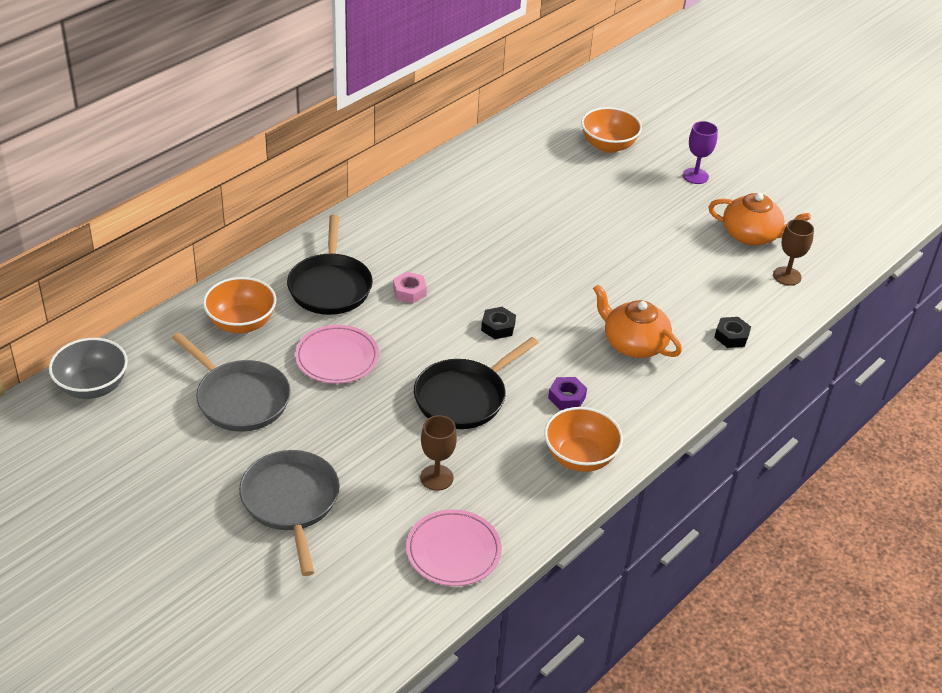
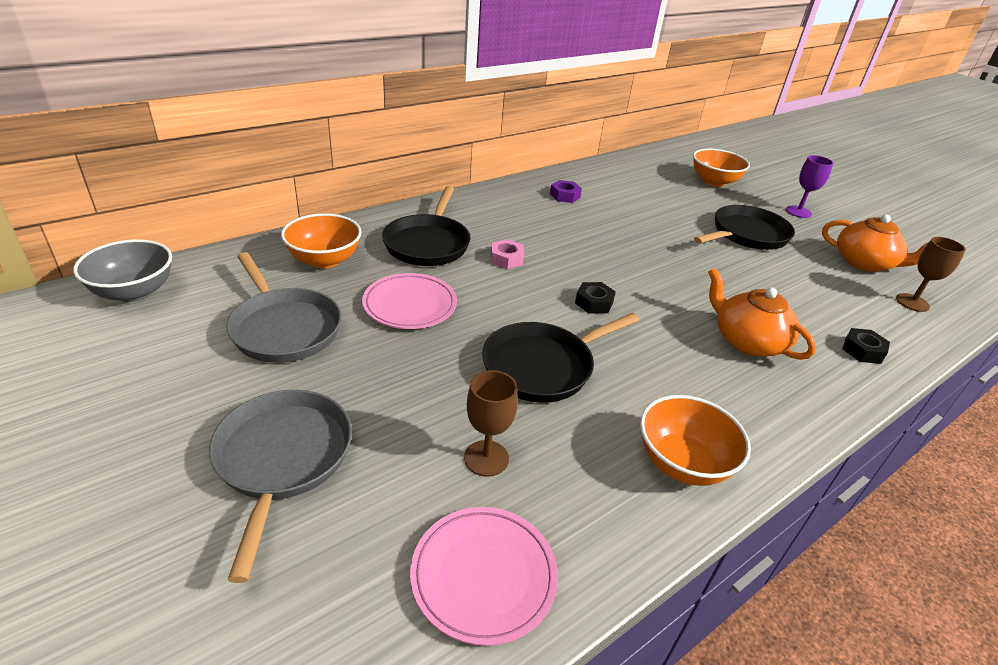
camera: 10 degrees right, 5 degrees down
purple nut [548,377,587,410] -> purple nut moved to [550,180,582,203]
none -> black pan [694,205,795,250]

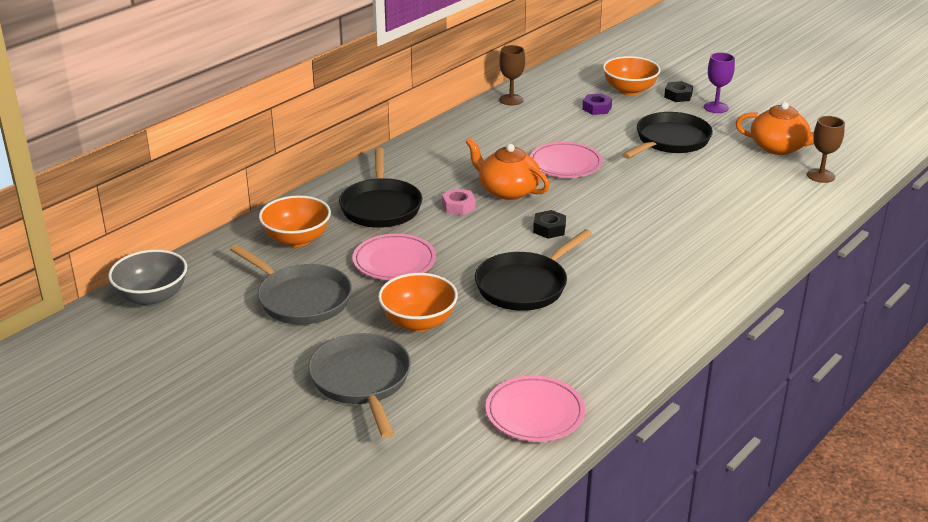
camera: 10 degrees left, 5 degrees down
brown goblet [464,370,518,477] -> brown goblet moved to [499,45,525,105]
purple nut [550,180,582,203] -> purple nut moved to [582,94,612,115]
orange bowl [640,395,751,486] -> orange bowl moved to [378,273,458,332]
orange teapot [708,268,816,360] -> orange teapot moved to [466,138,550,200]
black nut [842,328,890,364] -> black nut moved to [664,81,693,102]
none -> pink plate [530,142,603,178]

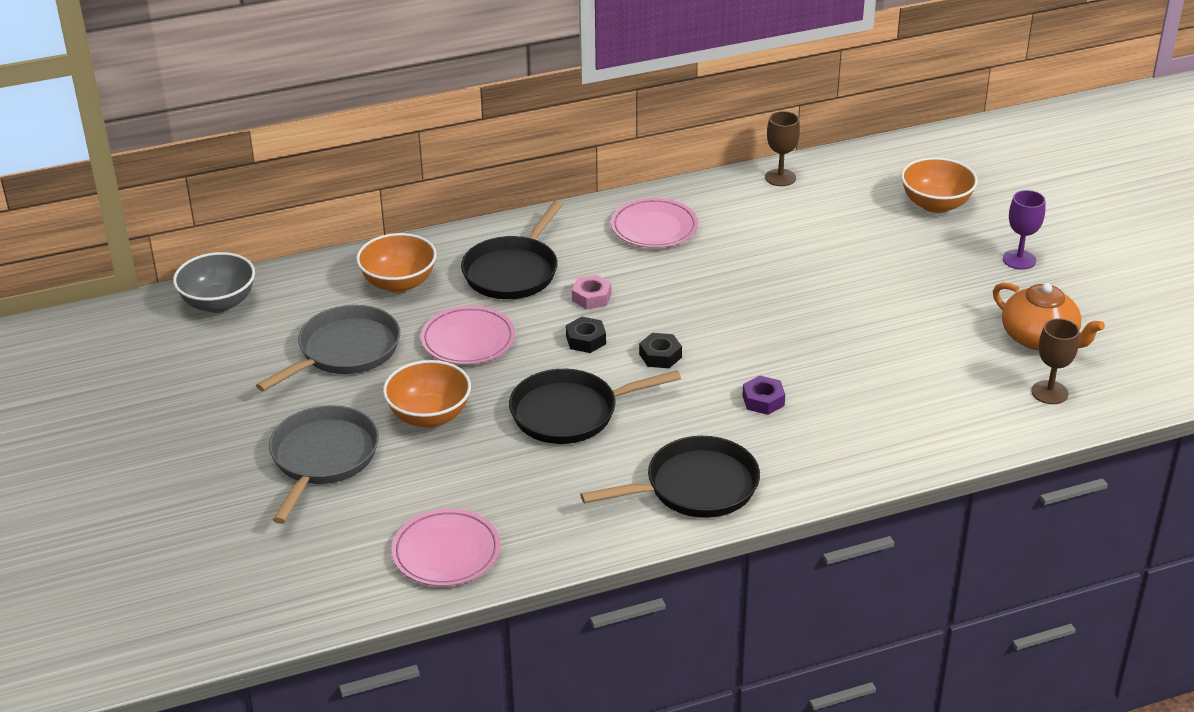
camera: 30 degrees right, 5 degrees up
grey pan [230,244,352,325] -> grey pan turned 120 degrees counterclockwise [256,305,400,392]
orange teapot [466,138,550,200] -> none
pink plate [530,142,603,178] -> pink plate moved to [611,198,698,248]
purple nut [582,94,612,115] -> purple nut moved to [742,375,785,415]
black pan [622,112,713,159] -> black pan moved to [580,436,760,518]
black nut [664,81,693,102] -> black nut moved to [566,317,606,353]

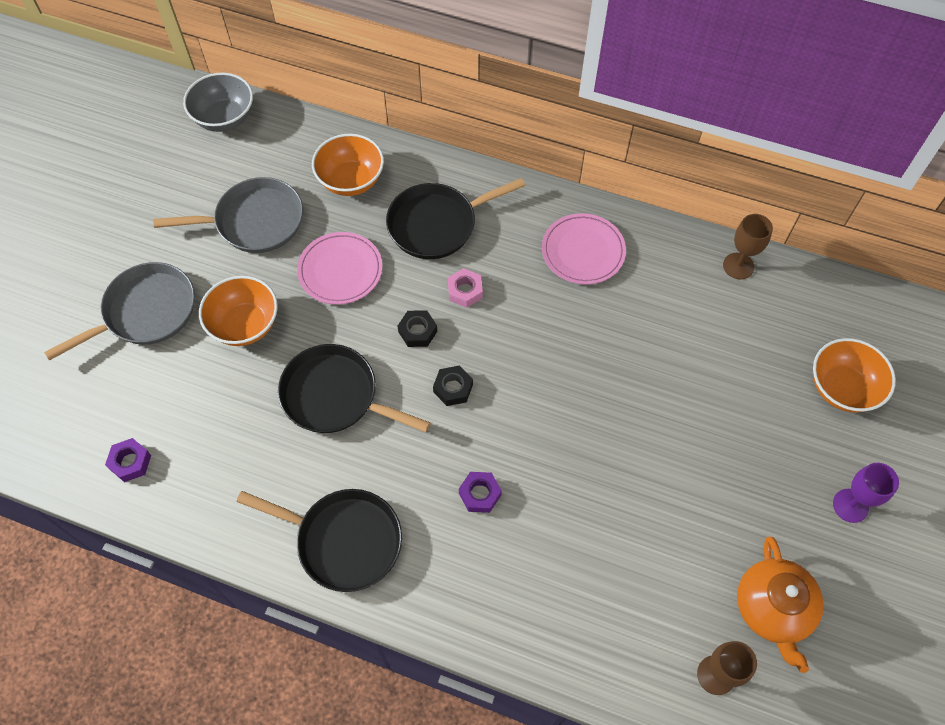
camera: 40 degrees right, 25 degrees up
pink plate [391,509,501,586] -> purple nut [105,438,151,482]

